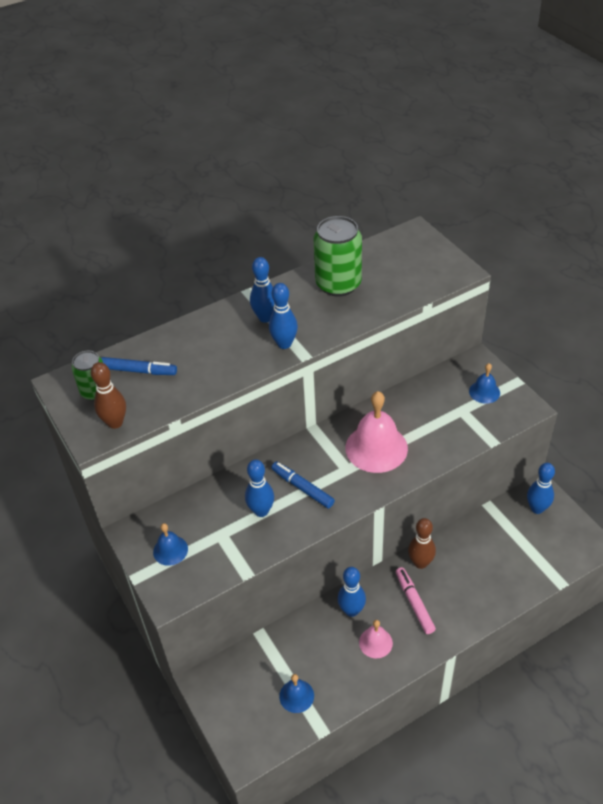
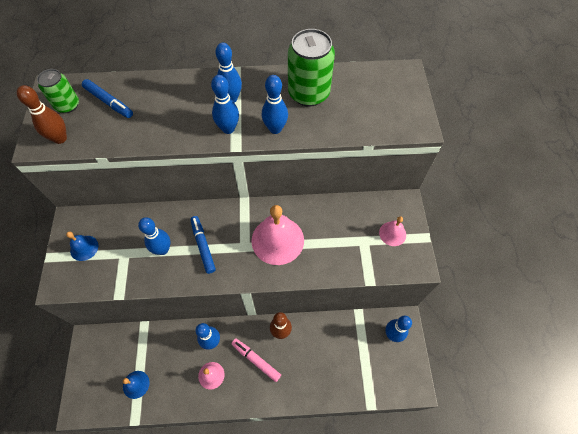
camera: 25 degrees right, 15 degrees up
pink marker [396,567,436,634] -> pink marker turned 60 degrees counterclockwise [231,338,281,382]
blue bell [469,363,500,404] -> pink bell [379,216,406,246]
none -> blue bowling pin [262,75,288,134]

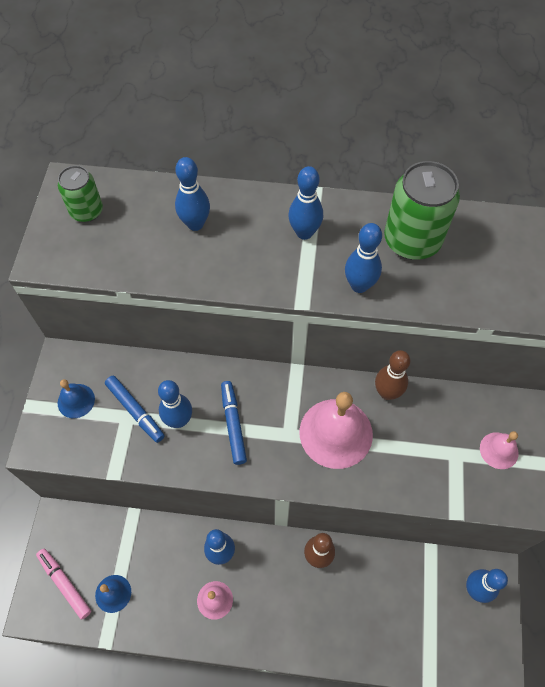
camera: 10 degrees right, 0 degrees up
brown bowling pin [17,85,67,144] -> brown bowling pin moved to [375,350,410,400]
blue marker [82,79,133,118] -> blue marker moved to [105,376,165,443]
blue bowling pin [211,75,239,134] -> blue bowling pin moved to [175,157,210,231]
pink marker [231,338,281,382] -> pink marker moved to [36,549,91,620]

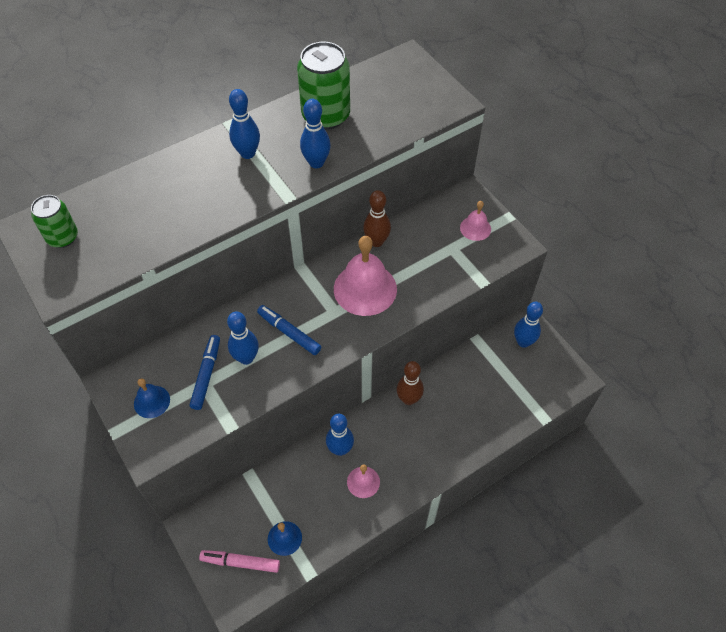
camera: 40 degrees left, 5 degrees down
blue marker [105,376,165,443] -> blue marker turned 90 degrees counterclockwise [190,335,220,410]
blue bowling pin [175,157,210,231] -> none

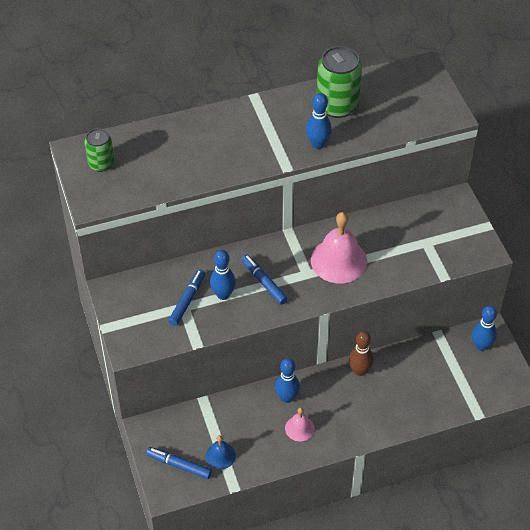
camera: 15 degrees right, 5 degrees down
blue bell [134,378,170,418] -> none
pink marker [199,550,280,573] -> blue marker [146,447,212,479]
blue bowling pin [229,89,260,159] -> none
brown bowling pin [363,190,391,247] -> none
pink bell [460,201,491,241] -> none

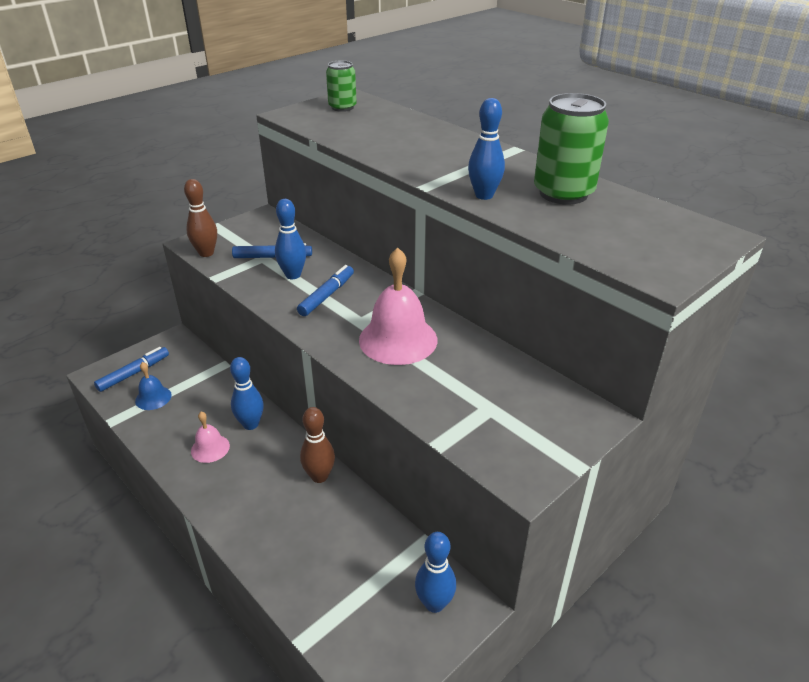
camera: 65 degrees right, 15 degrees down
blue marker [146,447,212,479] -> blue marker turned 45 degrees clockwise [94,347,169,392]
none -> brown bowling pin [184,179,217,257]

